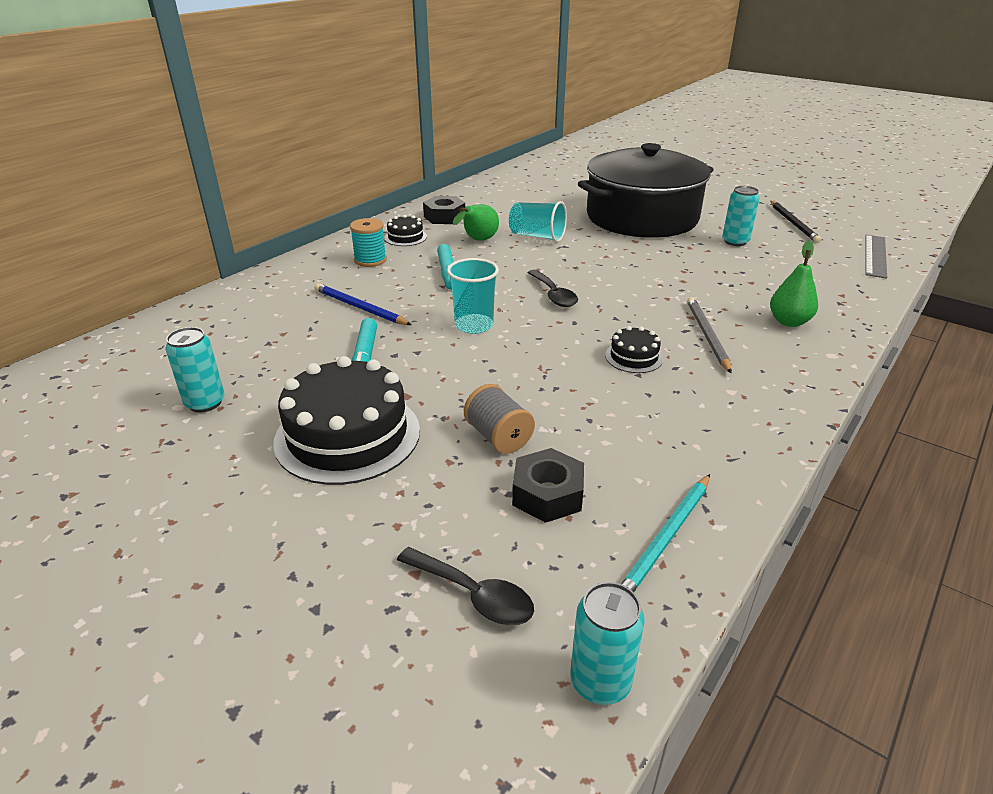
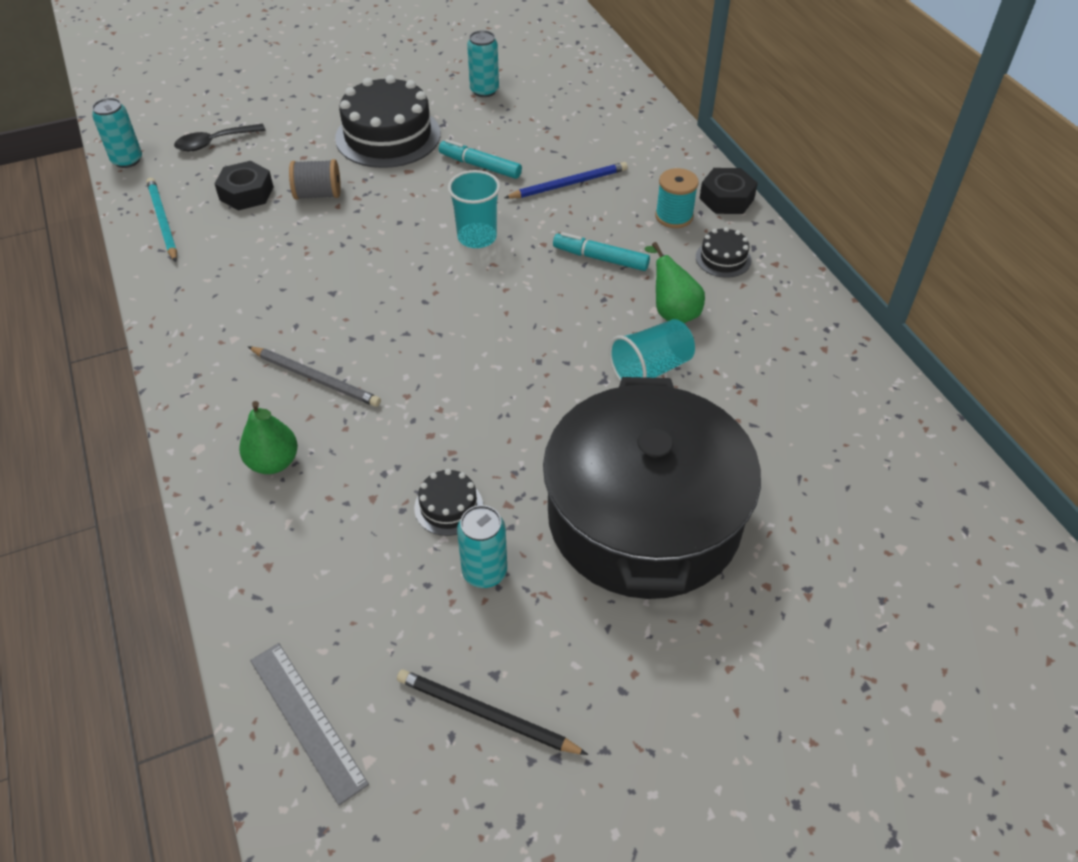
camera: 120 degrees right, 15 degrees up
black nut [423,196,465,224] -> black nut moved to [699,168,758,214]
black spoon [528,270,578,307] -> none
black cake [605,326,663,373] -> black cake moved to [414,469,483,536]

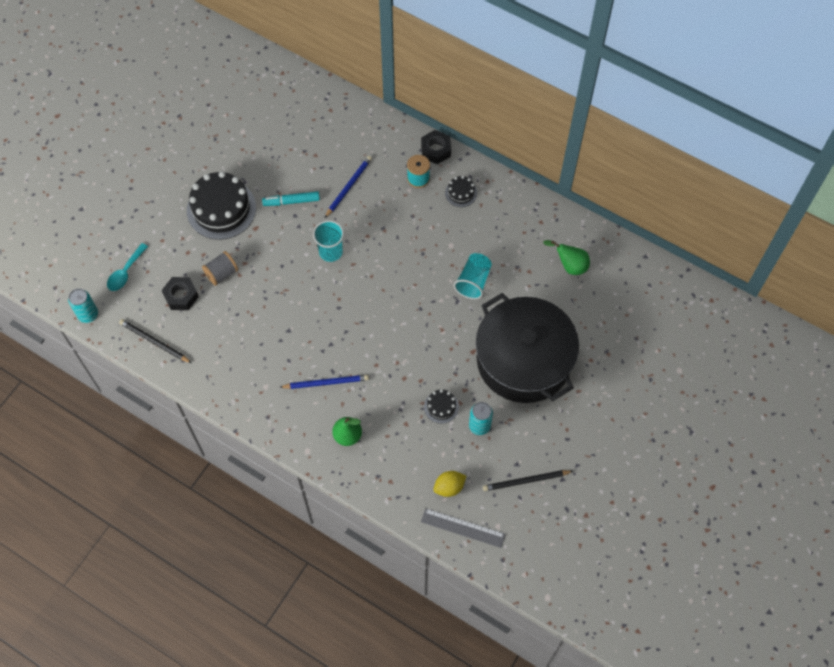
camera: 35 degrees left, 15 degrees up
turquoise pencil [146,178,177,262] -> black pencil [119,319,192,363]
black spoon [174,124,266,151] -> turquoise spoon [107,243,148,291]
grey pencil [247,346,381,407] -> blue pencil [280,375,369,389]
turquoise can [467,30,499,97] -> none
turquoise marker [553,232,650,271] -> none
green pear [644,242,705,323] -> green pear moved to [543,240,590,275]
none -> yellow lemon [433,471,466,497]

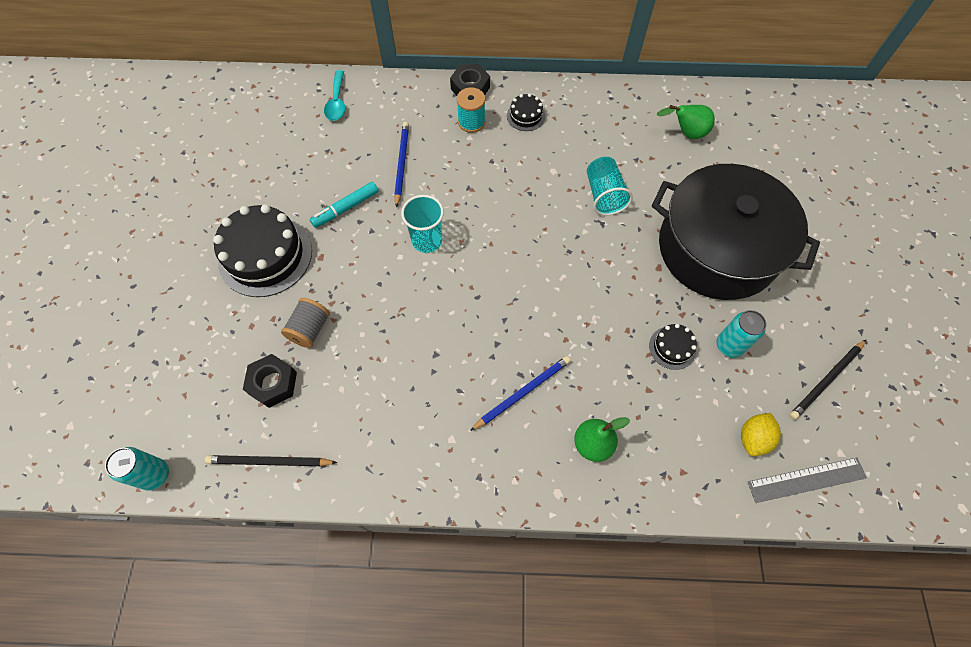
camera: 30 degrees left, 0 degrees up
turquoise spoon [107,243,148,291] -> turquoise spoon moved to [324,70,345,121]

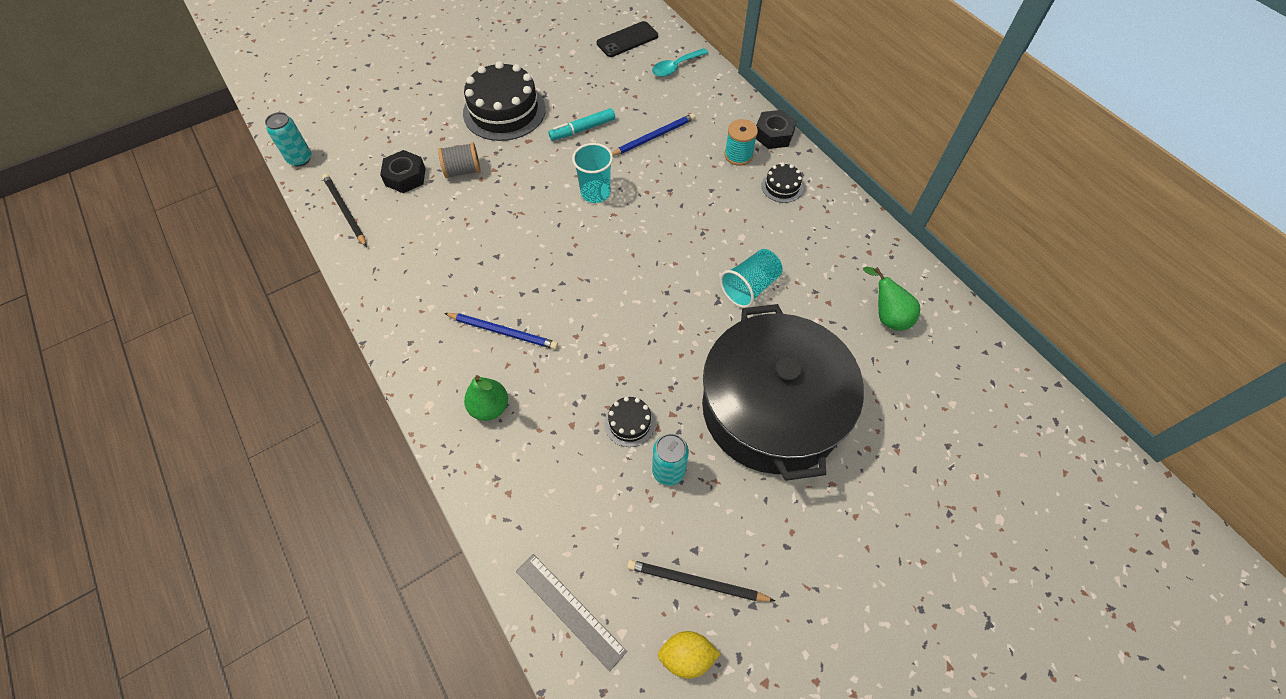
camera: 55 degrees right, 5 degrees down
turquoise marker [310,182,378,228] -> turquoise marker turned 45 degrees counterclockwise [548,108,615,141]
yellow lemon [741,413,781,456] -> yellow lemon moved to [658,631,720,679]
none -> black phone [597,21,658,57]

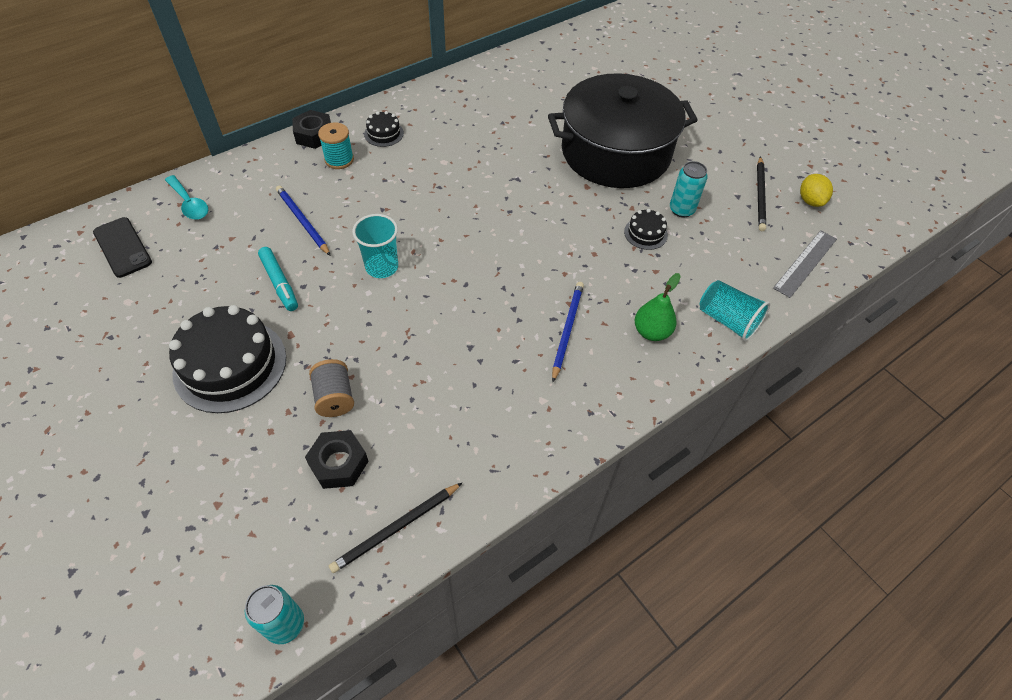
camera: 95 degrees left, 5 degrees down
turquoise cup [720,249,783,308] -> turquoise cup moved to [699,280,770,341]
green pear [863,267,920,331] -> none

